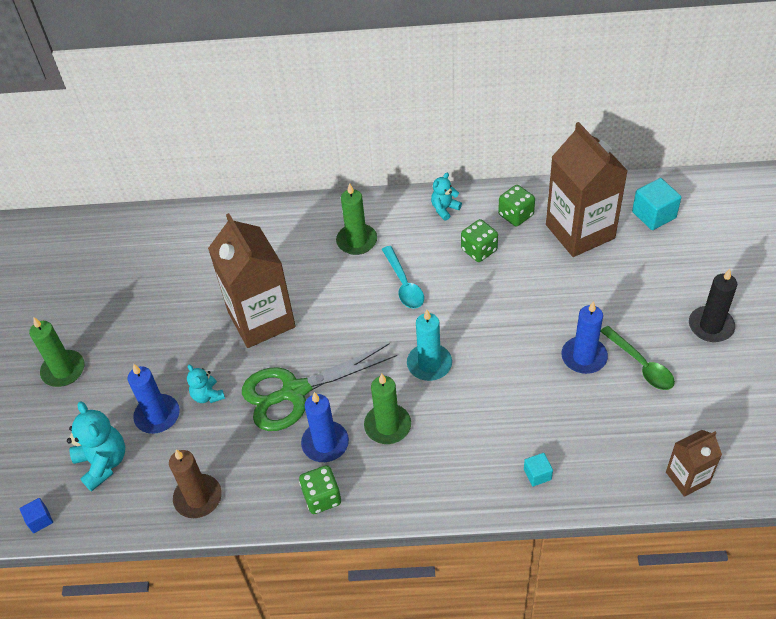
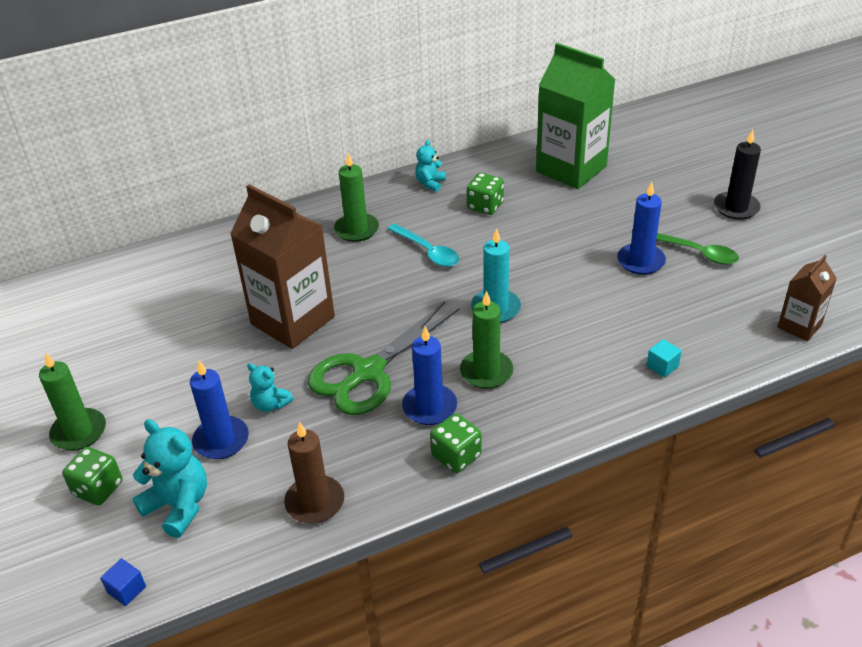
camera: 25 degrees left, 10 degrees down
green dice [498,185,535,227] -> green dice moved to [62,447,122,506]
brown carton [546,122,628,257] -> green carton [536,43,615,189]
turquoise cube [632,178,682,230] -> none

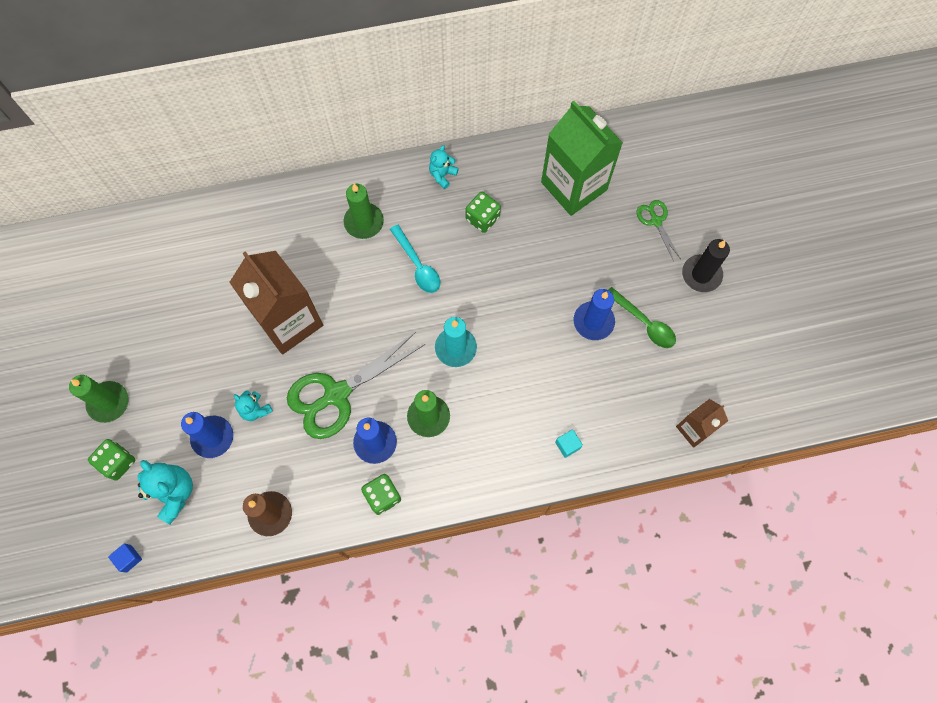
camera: 10 degrees right, 30 degrees up
none -> green scissors [636,200,681,261]

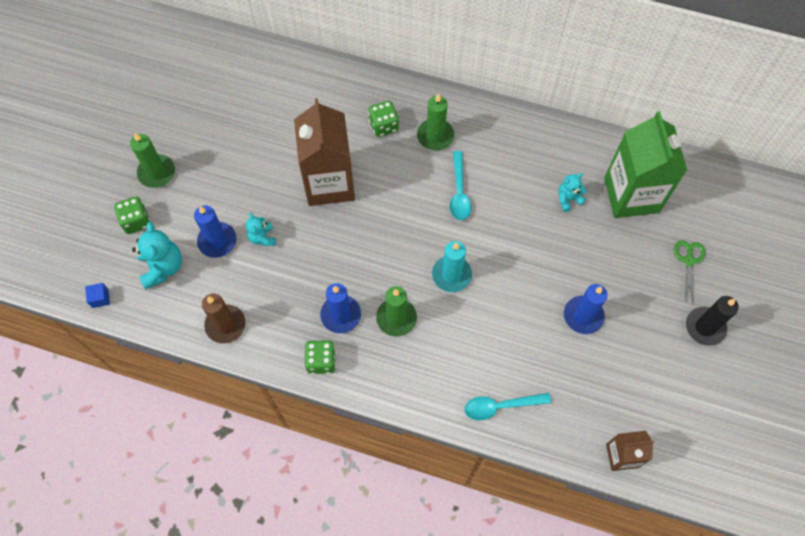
camera: 30 degrees right, 5 degrees down
green scissors [287,332,425,439] -> none
turquoise teddy bear [429,145,459,189] -> turquoise teddy bear moved to [558,173,587,212]
green dice [465,192,501,233] -> green dice moved to [368,101,399,137]
turquoise cube [555,429,583,458] -> turquoise spoon [465,393,551,420]
green spoon [609,287,676,348] -> none

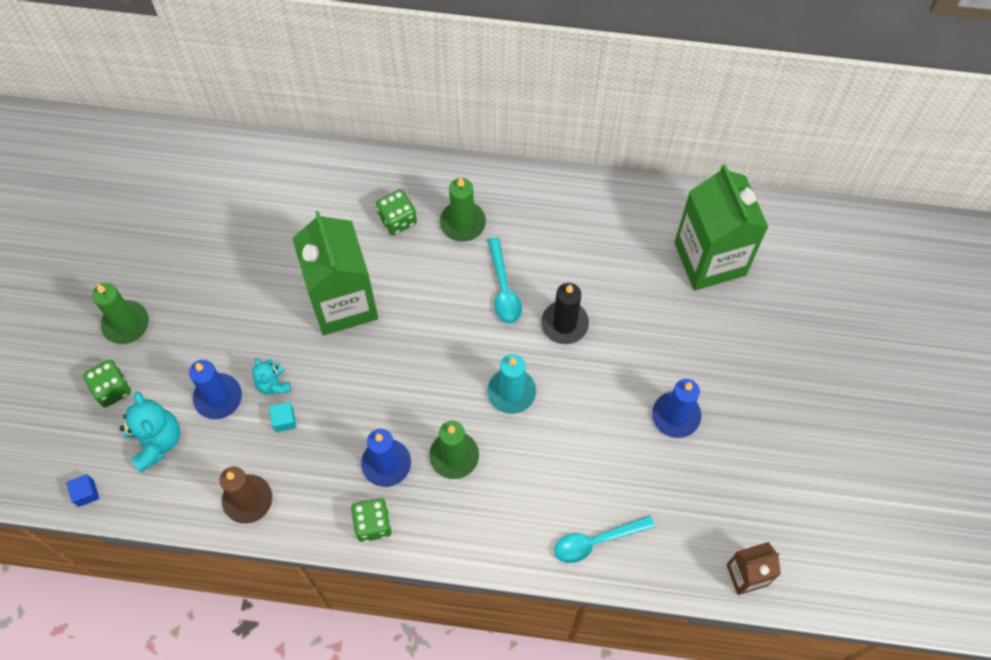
camera: 10 degrees left, 0 degrees up
brown carton [294,98,355,206] -> green carton [292,211,378,335]
turquoise teddy bear [558,173,587,212] -> none
green scissors [674,240,706,303] -> none
black candle [686,296,739,346] -> black candle moved to [541,283,589,344]
none -> turquoise cube [269,402,297,432]

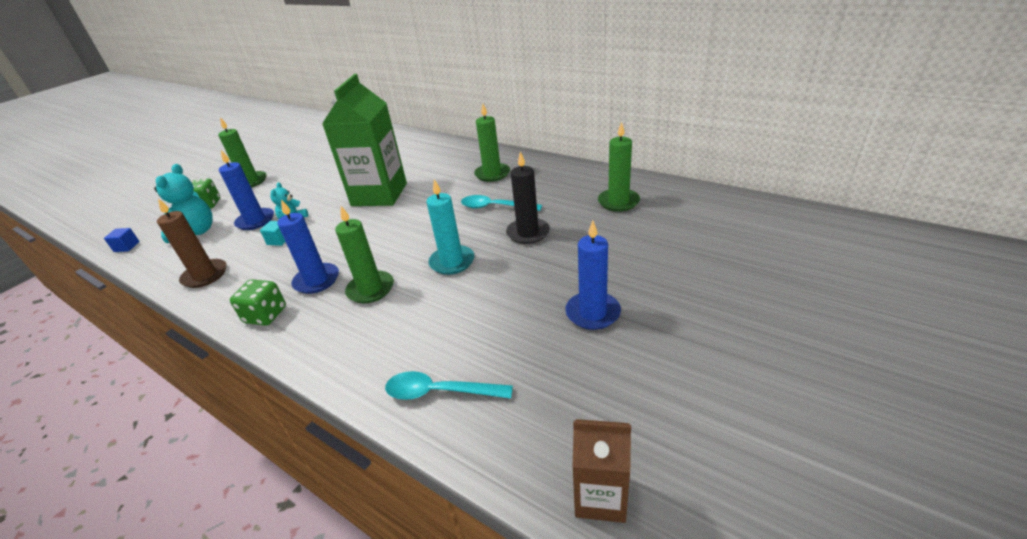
camera: 30 degrees right, 30 degrees down
green dice [376,189,417,236] -> none
turquoise spoon [488,237,522,324] -> turquoise spoon turned 90 degrees clockwise [461,195,542,211]
green carton [674,164,768,291] -> none
none -> green candle [598,122,640,212]

